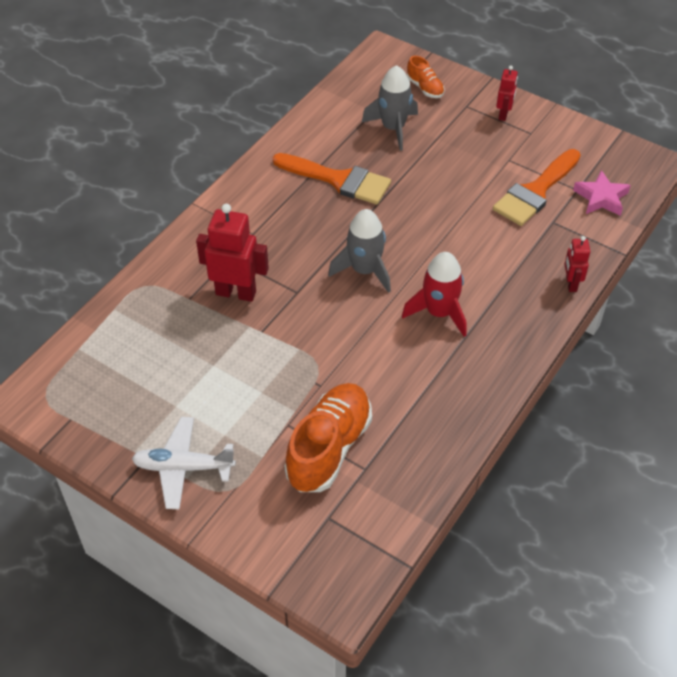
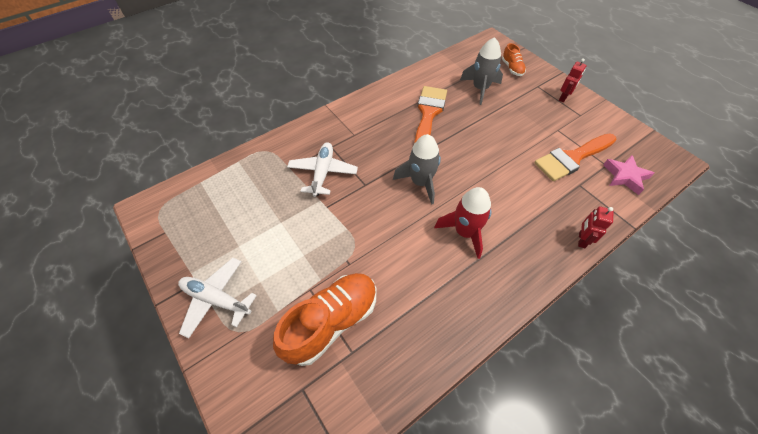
camera: 20 degrees right, 5 degrees up
red robot [196,204,269,302] -> white plane [287,142,358,197]
orange brush [273,153,391,205] -> orange brush turned 120 degrees counterclockwise [414,86,447,144]

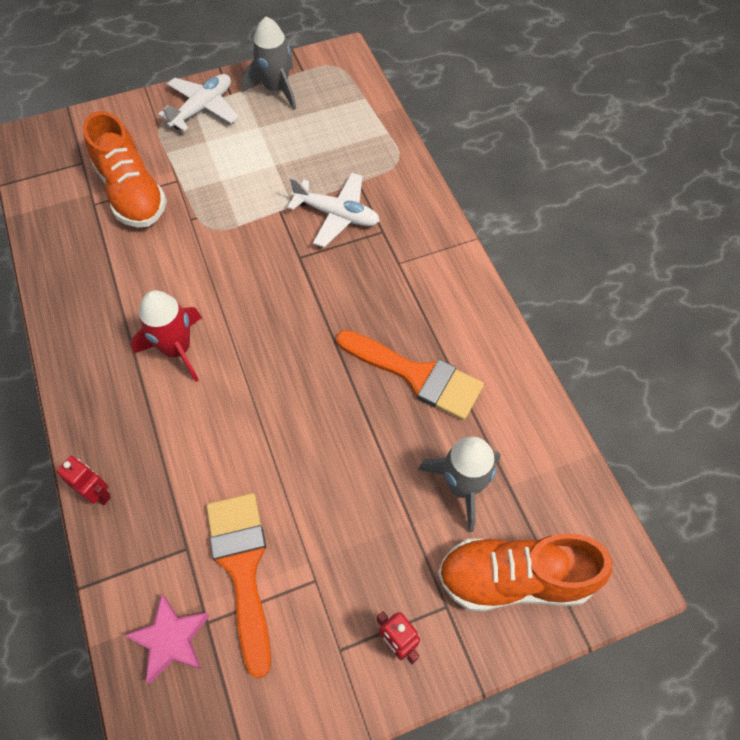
camera: 105 degrees right, 5 degrees up
grey rocket [393,134,441,205] -> grey rocket moved to [241,16,296,110]
orange shoe [502,43,526,76] -> orange shoe [438,534,612,611], size x2.00

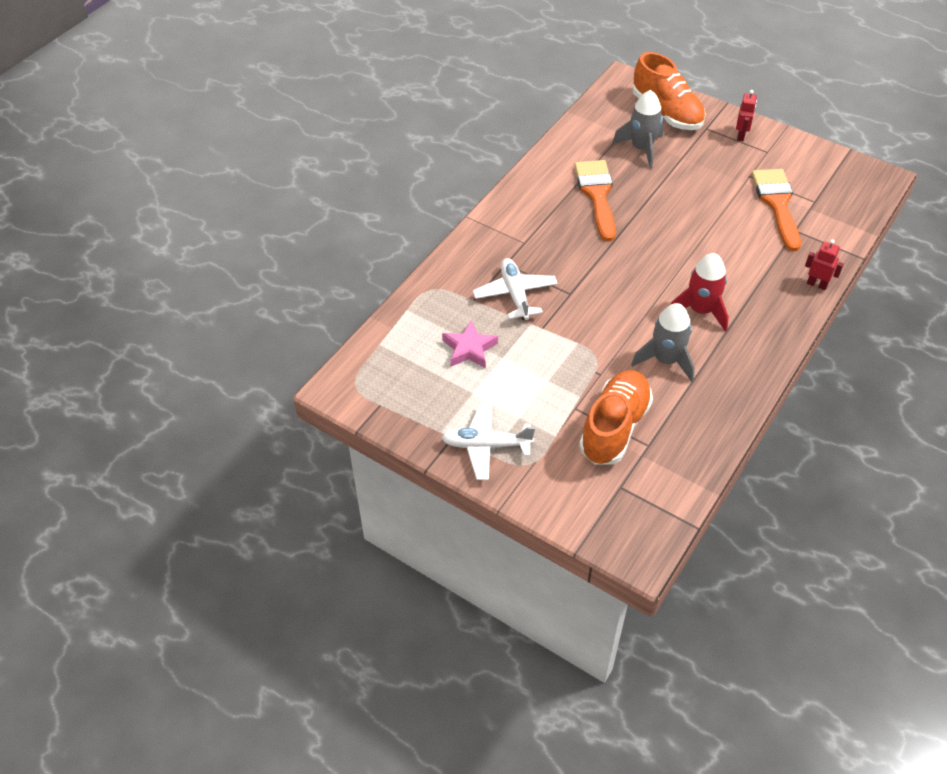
camera: 125 degrees left, 10 degrees down
red robot [57,456,111,505] -> red robot turned 120 degrees clockwise [805,239,844,290]
pink star [124,594,210,684] -> pink star moved to [442,320,498,368]
orange brush [207,493,271,679] -> orange brush turned 135 degrees clockwise [752,169,801,251]
grey rocket [241,16,296,110] -> grey rocket moved to [631,303,695,382]

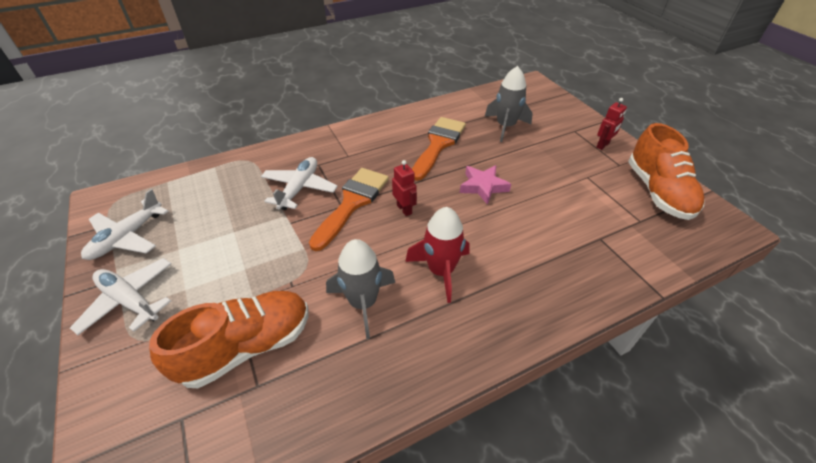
camera: 30 degrees right, 5 degrees down
pink star [442,320,498,368] -> pink star moved to [460,165,511,205]
orange shoe [633,52,706,130] -> orange shoe moved to [628,123,705,220]
orange brush [752,169,801,251] -> orange brush moved to [309,168,389,251]
red robot [805,239,844,290] -> red robot moved to [392,160,417,216]
none -> white plane [81,189,168,260]

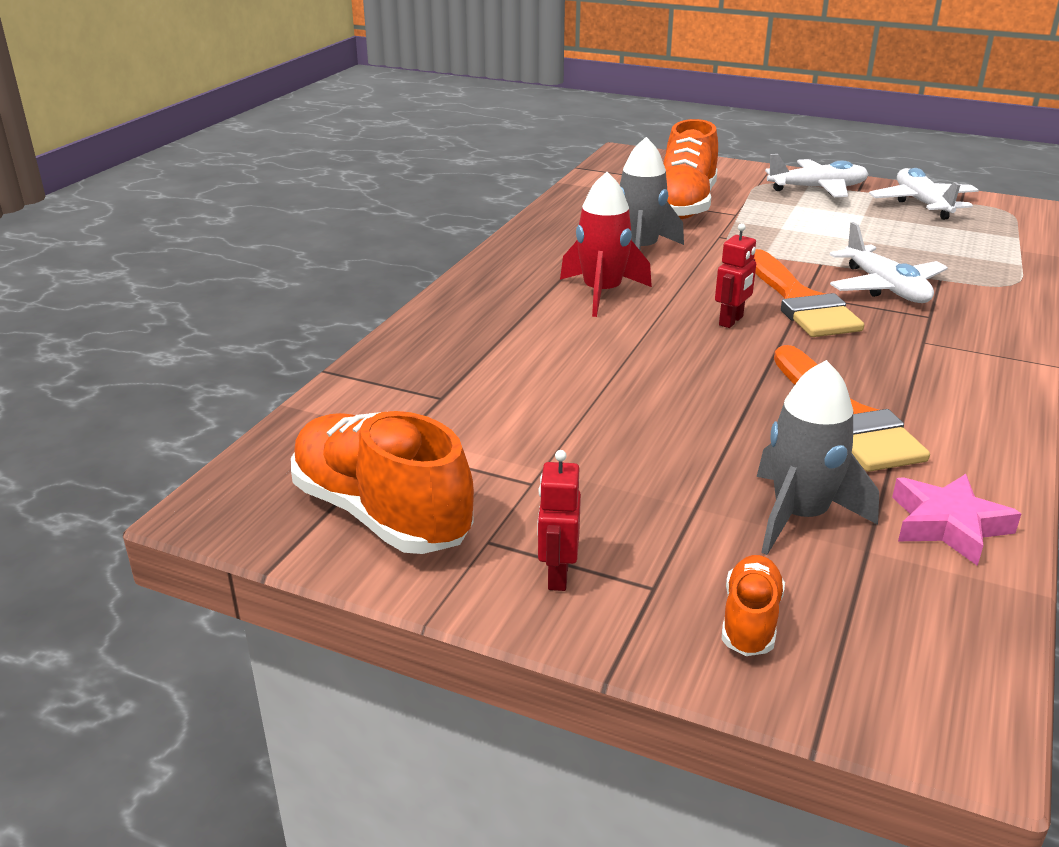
camera: 140 degrees right, 15 degrees down
red robot [392,160,417,216] -> red robot turned 75 degrees counterclockwise [715,223,756,328]
pink star [460,165,511,205] -> pink star moved to [892,474,1021,566]
none -> orange shoe [722,555,785,656]

